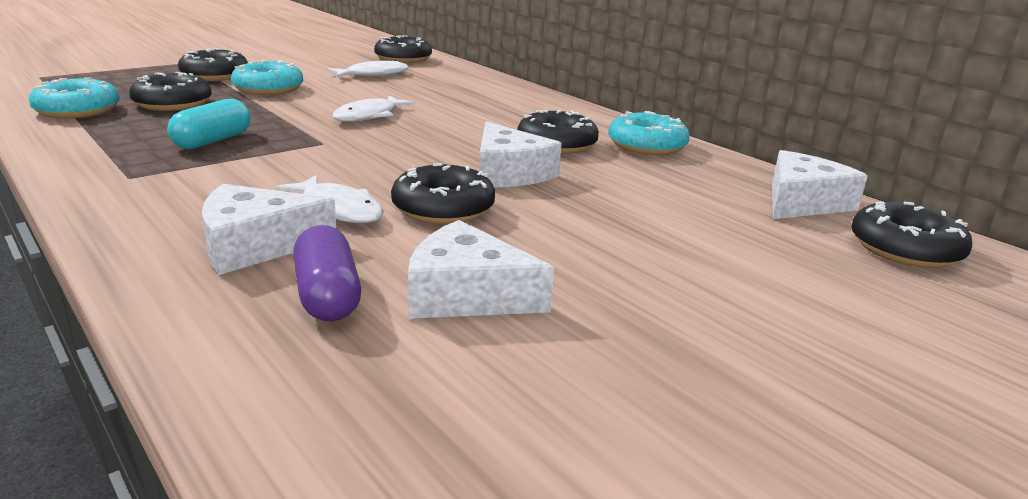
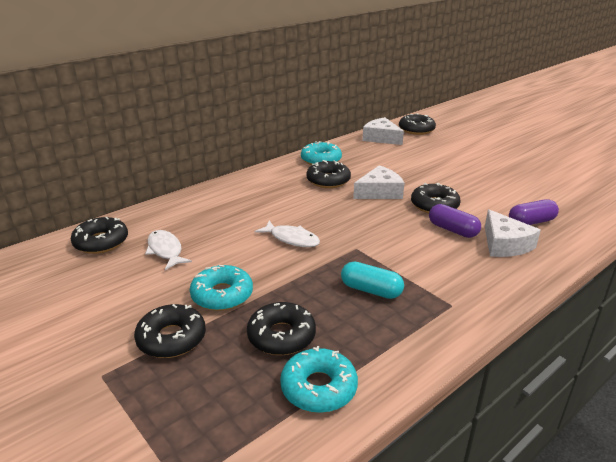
camera: 90 degrees left, 5 degrees up
white fish [276,175,384,223] -> purple capsule [429,204,481,238]
white cheese [408,220,554,319] -> none

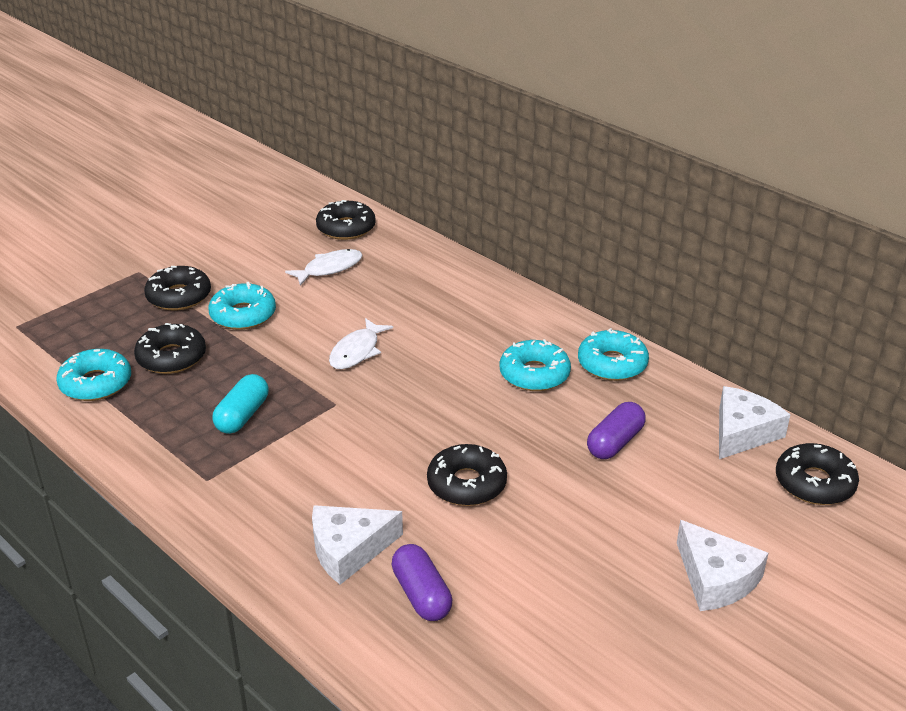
camera: 85 degrees right, 5 degrees up
black donut [306,160,351,188] -> turquoise donut [500,339,571,391]
white cheese [353,165,404,199] -> white cheese moved to [677,520,768,611]
purple capsule [429,204,481,238] -> purple capsule moved to [587,402,646,459]

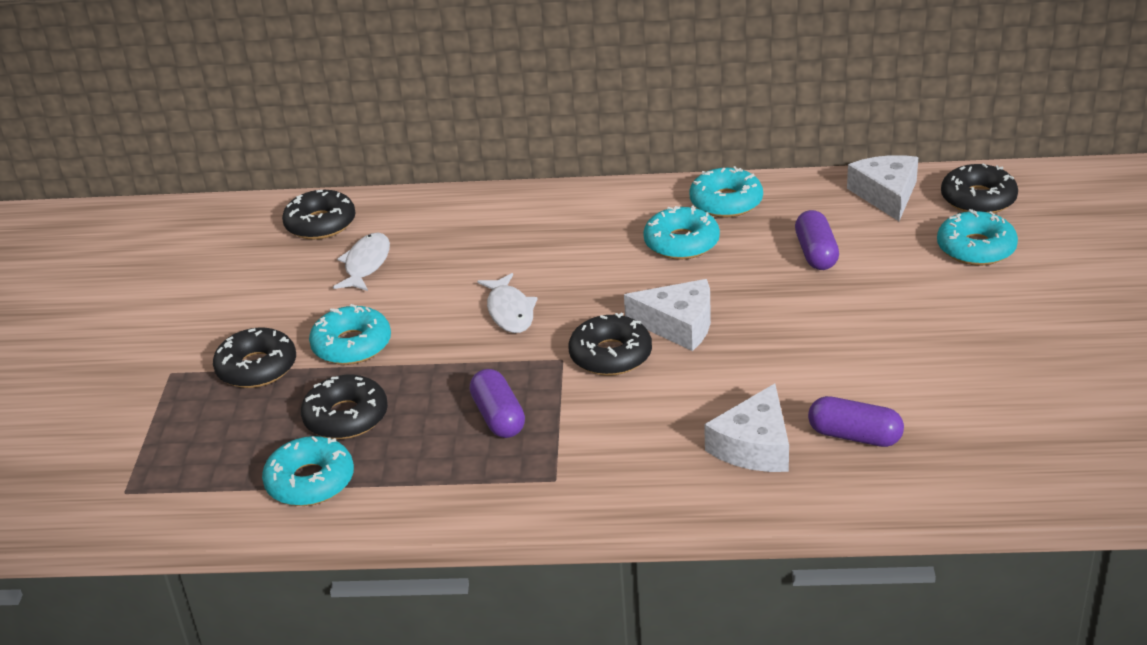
camera: 40 degrees left, 0 degrees up
turquoise capsule [212,374,269,434] -> purple capsule [470,369,525,438]
black donut [427,444,507,506] -> black donut moved to [568,313,652,376]
white cheese [677,520,768,611] -> white cheese moved to [624,279,711,351]
none -> turquoise donut [937,209,1018,265]

